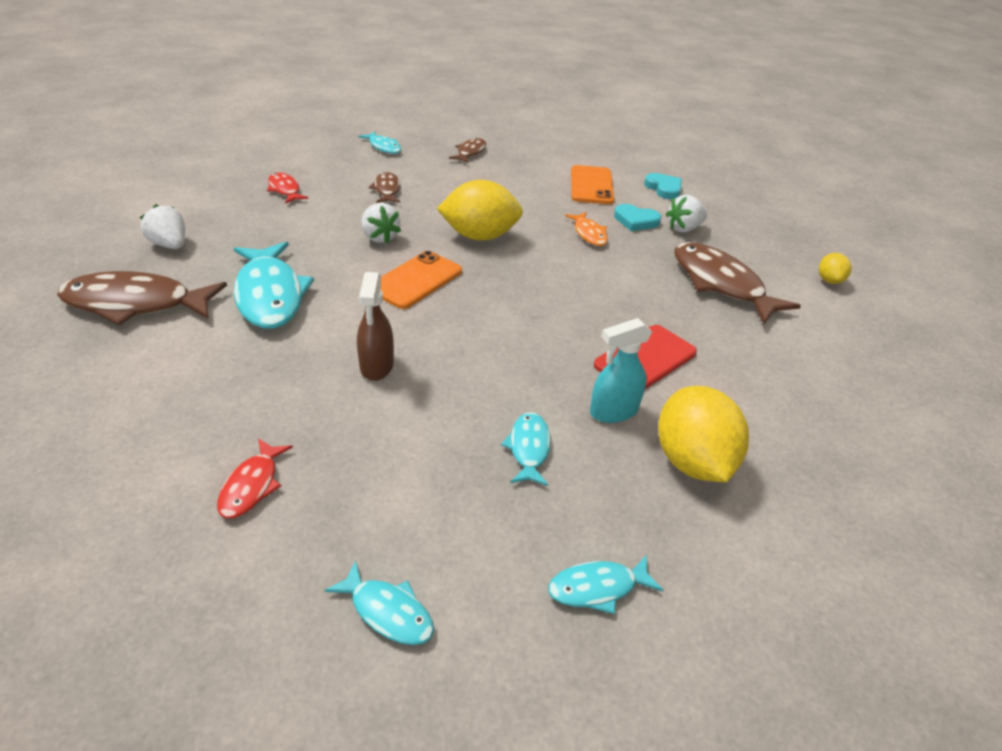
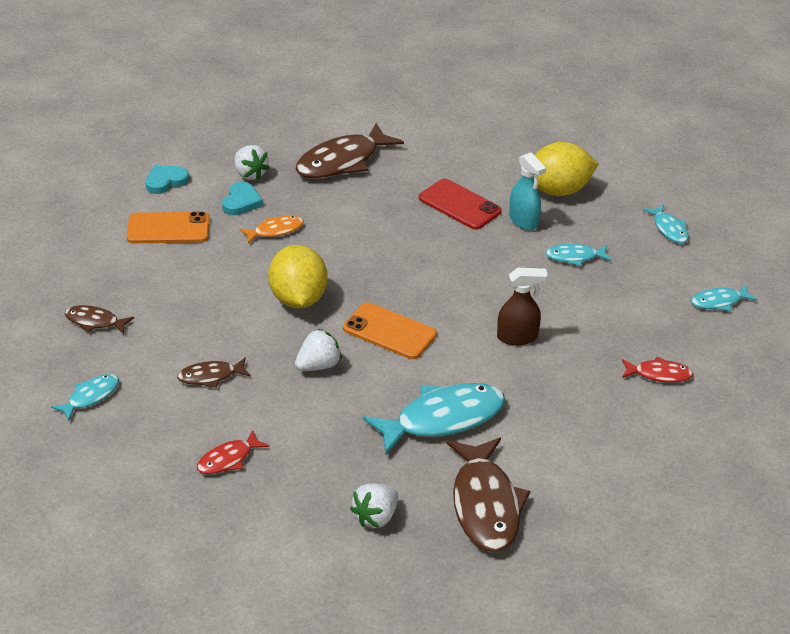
camera: 95 degrees left, 0 degrees up
turquoise fish [325,560,434,645] -> turquoise fish turned 135 degrees counterclockwise [691,285,758,311]
yellow lemon [819,253,851,284] -> none

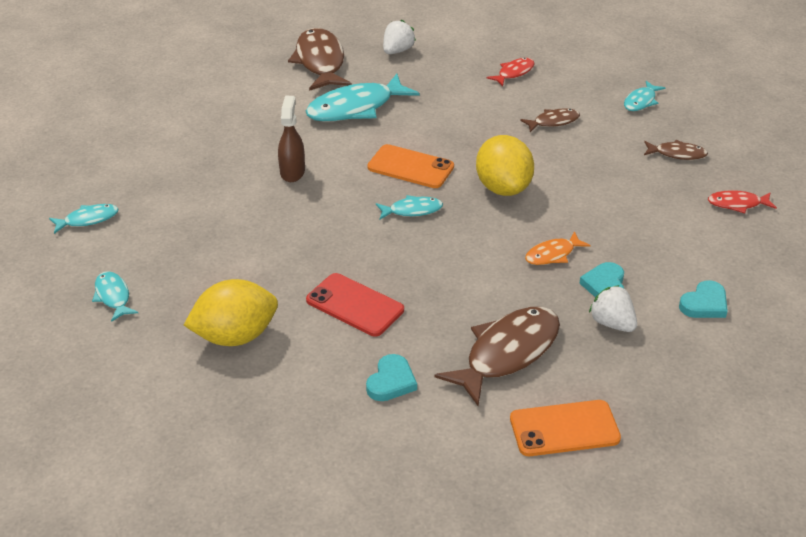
camera: 175 degrees right, 0 degrees up
orange phone [127,211,210,243] -> orange phone moved to [510,400,621,456]
white strawberry [295,329,342,371] -> none
brown spray bottle [497,268,548,345] -> brown spray bottle turned 105 degrees clockwise [278,96,305,182]
turquoise spray bottle [509,152,546,230] -> none
turquoise fish [545,244,612,267] -> turquoise fish moved to [376,195,443,219]
red fish [622,357,693,383] -> red fish moved to [708,190,777,214]
none -> turquoise heart [366,354,417,401]

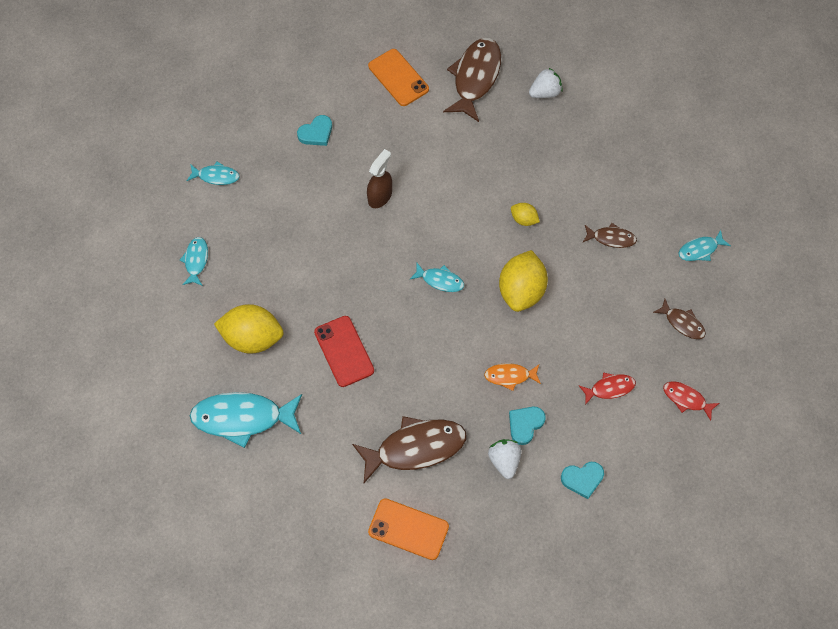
camera: 30 degrees right, 25 degrees up
turquoise fish [306,74,419,122] -> turquoise fish moved to [190,392,302,448]
turquoise heart [366,354,417,401] -> turquoise heart moved to [297,115,332,146]
orange phone [367,144,454,188] -> orange phone moved to [368,49,429,106]
red fish [487,58,534,86] -> red fish moved to [579,372,636,405]
none -> yellow lemon [511,203,540,226]

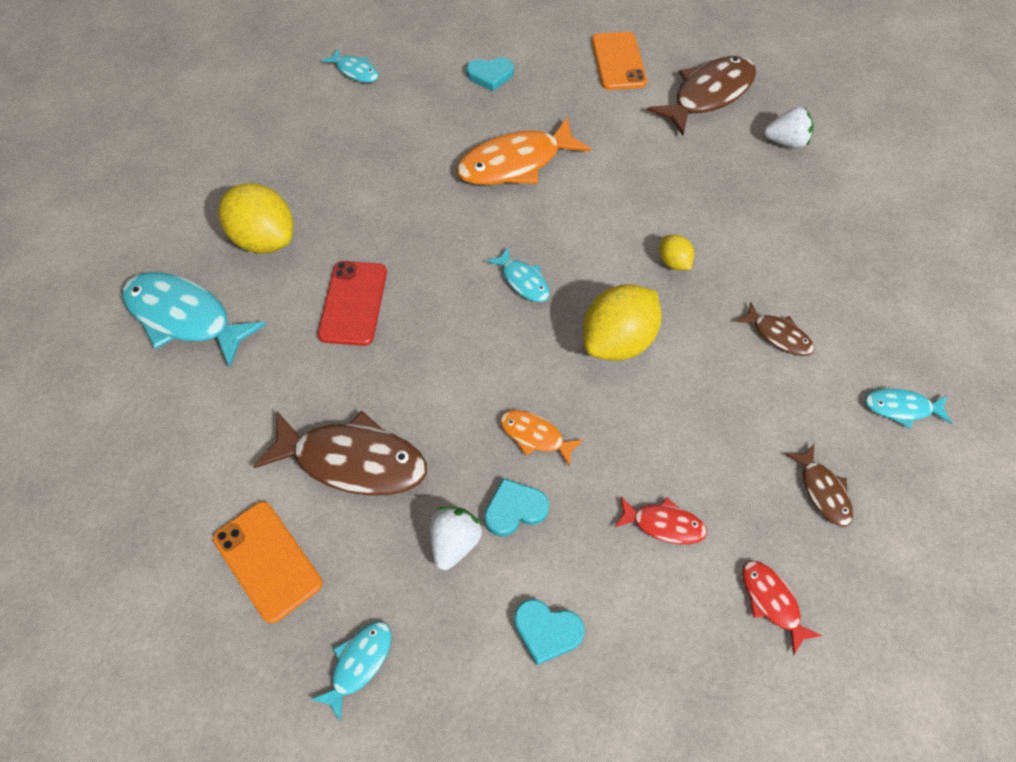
camera: 30 degrees right, 5 degrees down
turquoise fish [180,237,208,286] -> turquoise fish moved to [311,621,392,722]
brown spray bottle [367,149,392,208] -> orange fish [457,117,591,185]

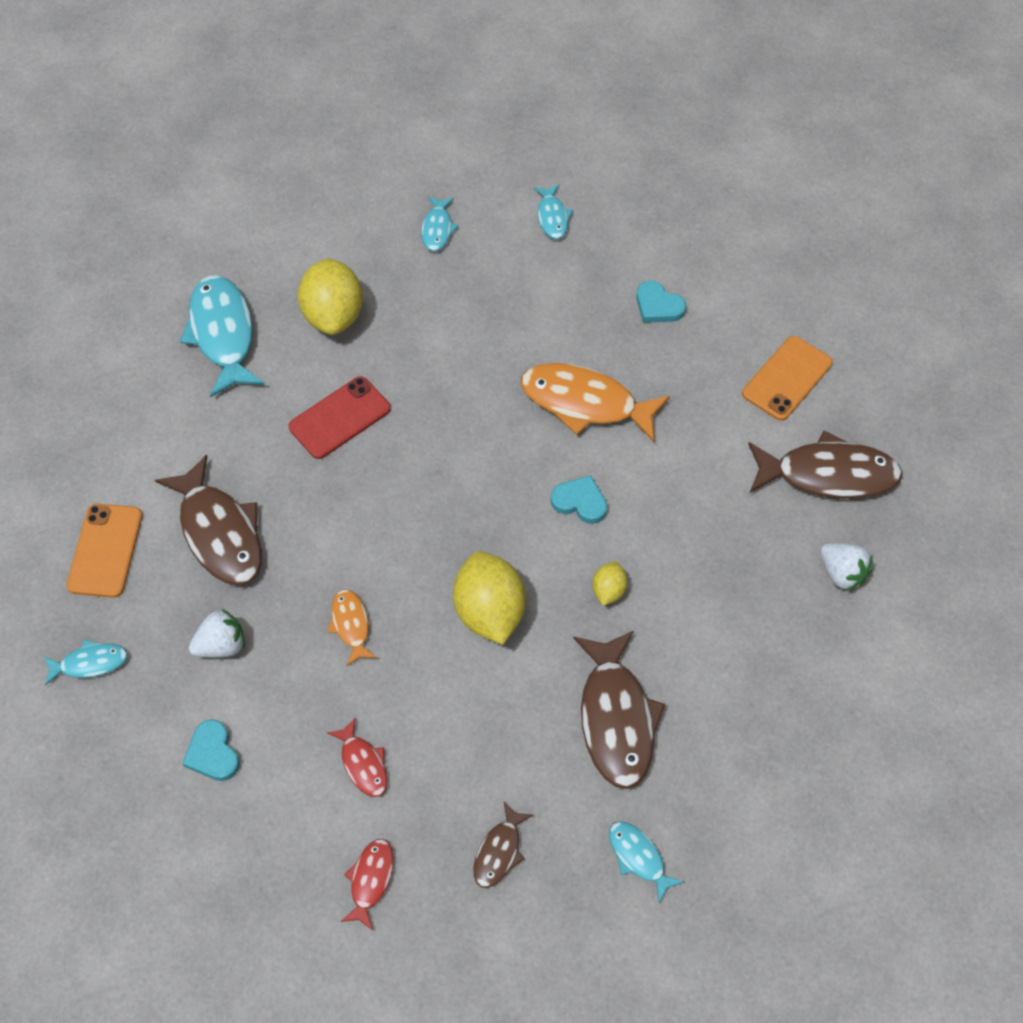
camera: 45 degrees right, 0 degrees up
turquoise heart [484,478,549,537] -> turquoise heart moved to [550,475,607,524]
turquoise fish [487,247,550,302] -> turquoise fish moved to [421,196,458,251]
yellow lemon [583,284,662,361] -> yellow lemon turned 75 degrees clockwise [453,551,526,645]
brown fish [735,302,814,356] -> brown fish [573,631,665,789], size x1.96

